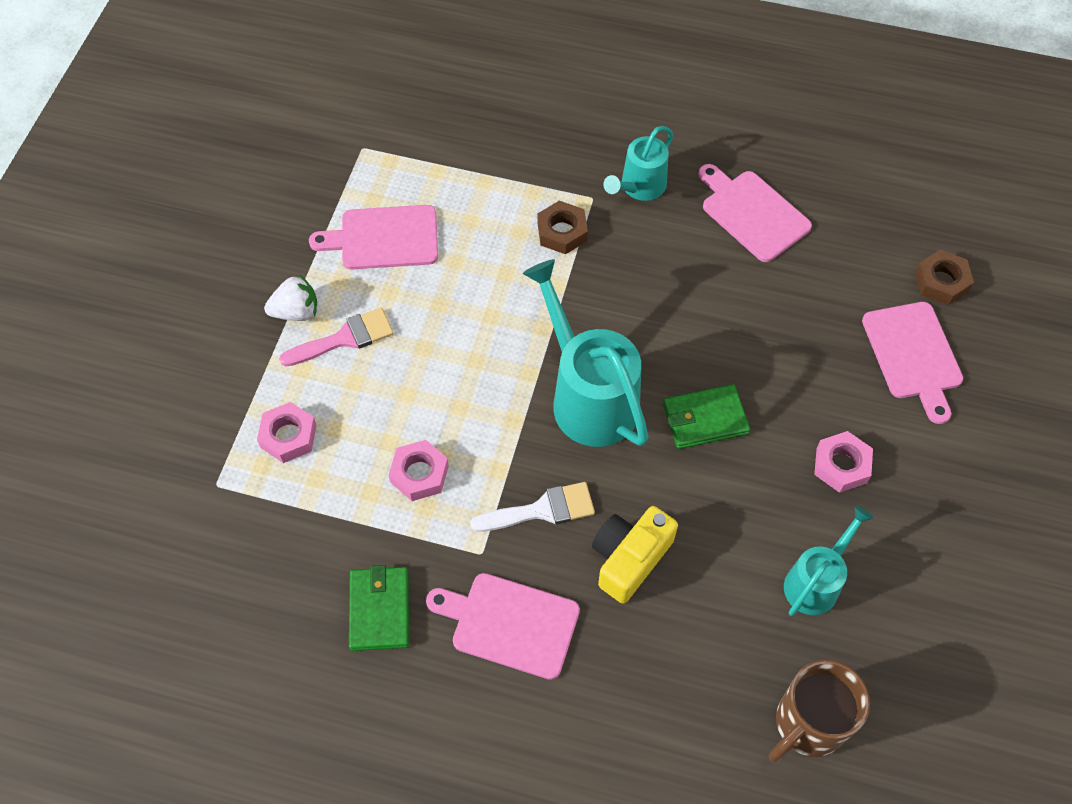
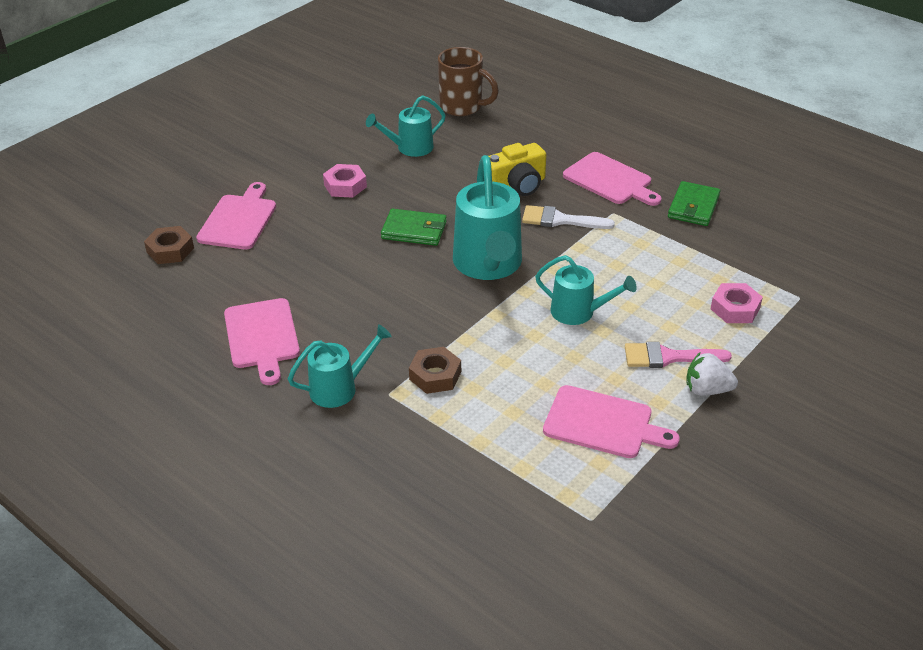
camera: 155 degrees left, 20 degrees down
pink nut [389,440,449,501] -> none
brown mug [769,660,870,762] -> brown mug turned 45 degrees clockwise [438,47,499,116]
none -> turquoise watering can [535,255,637,325]

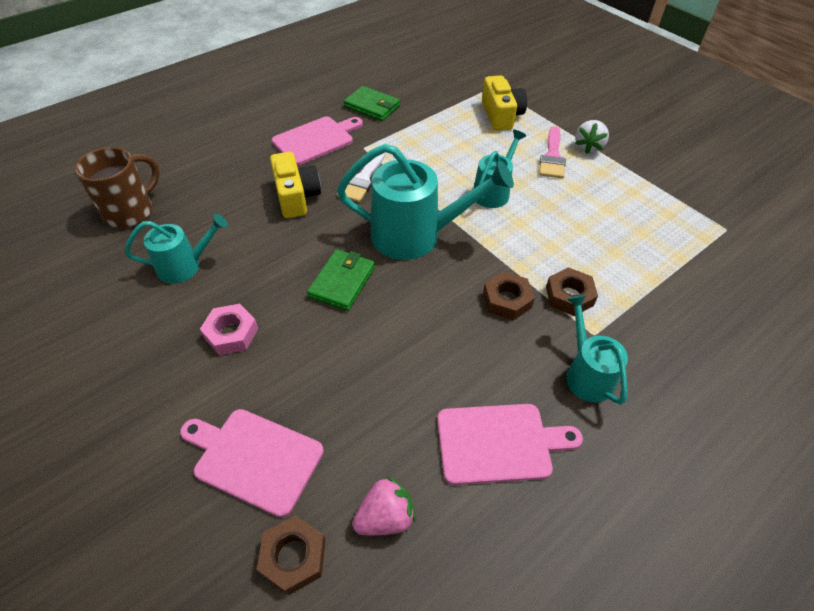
camera: 80 degrees left, 10 degrees up
turquoise watering can [366,95,446,157] -> turquoise watering can turned 90 degrees counterclockwise [125,214,228,283]
pink cutting board [543,385,680,458] -> none
pink nut [711,283,763,323] -> yellow camera [482,76,527,131]
none -> pink strawberry [352,476,416,535]
none -> brown nut [483,271,535,320]

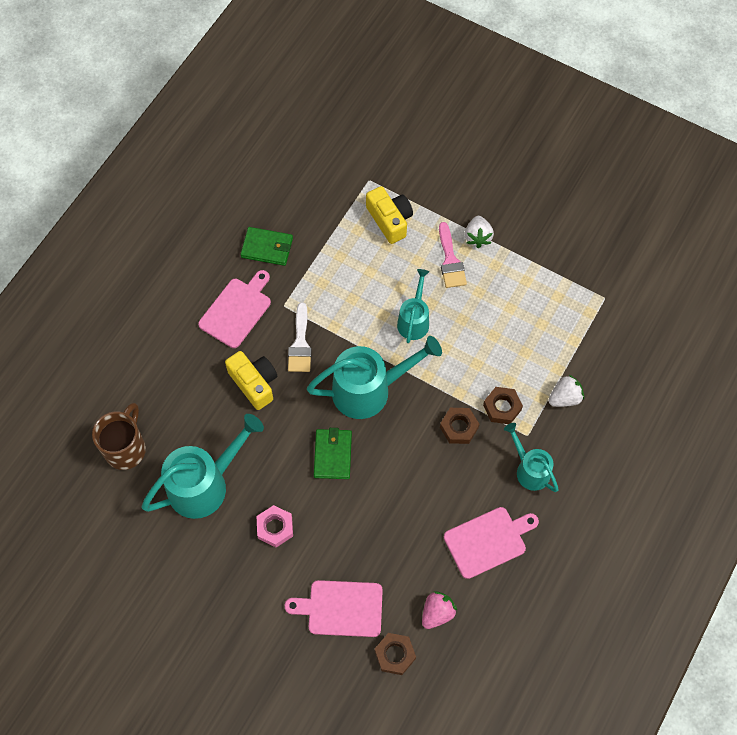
camera: 20 degrees left, 15 degrees up
turquoise watering can [125,214,228,283] -> turquoise watering can [142,414,264,519], size x1.72
none -> white strawberry [549,374,584,407]

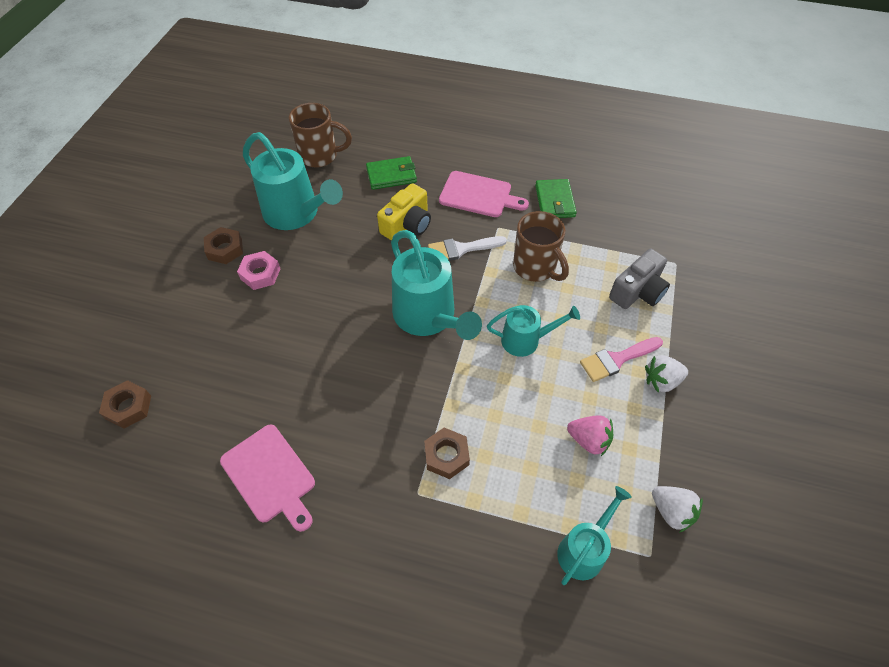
camera: 75 degrees right, 10 degrees down
pink cutting board [285,580,383,637] -> none
green wallet [314,428,352,479] -> green wallet moved to [366,156,417,190]
yellow camera [366,186,413,244] -> grey camera [609,249,670,309]
pink strawberry [422,592,457,629] -> pink strawberry moved to [567,415,613,456]
brown nut [440,408,479,444] -> brown nut moved to [204,227,243,264]
turquoise watering can [504,423,559,492] -> turquoise watering can moved to [557,486,632,585]
white strawberry [549,374,584,407] -> white strawberry moved to [652,486,703,533]
none -> brown mug [513,211,569,282]

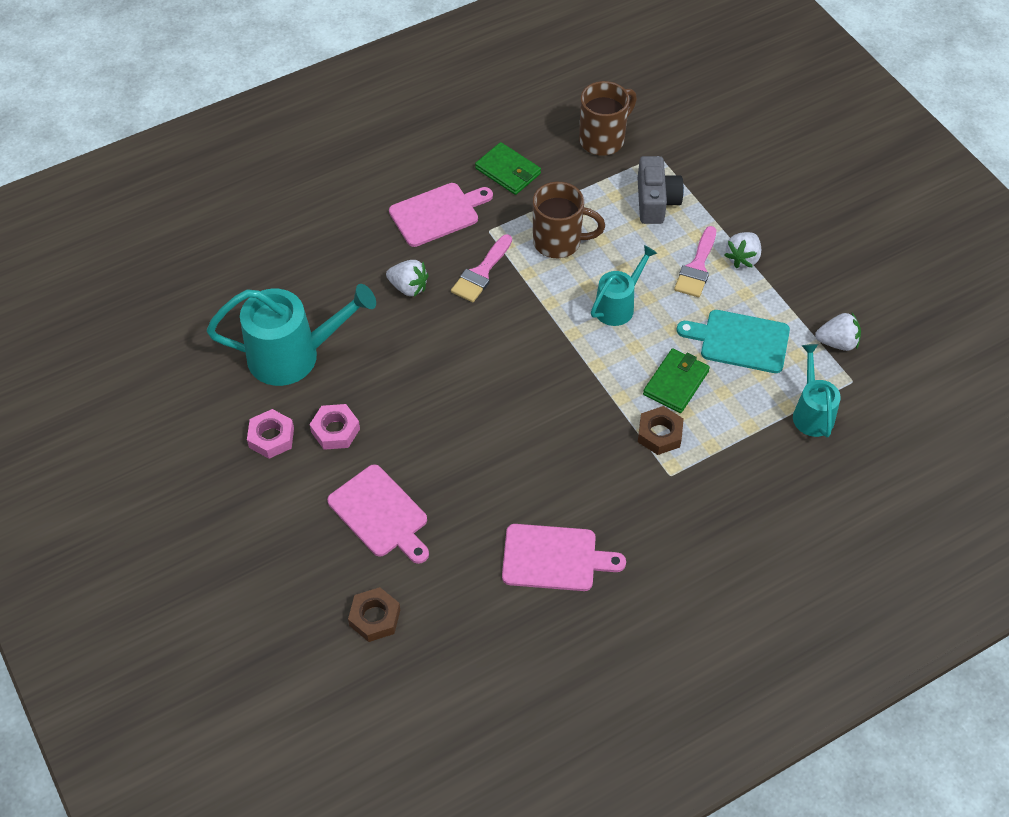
camera: 45 degrees left, 0 degrees up
brown nut [204,227,243,264] -> pink nut [247,409,294,459]
brown mug [289,103,352,168] -> brown mug moved to [579,81,637,156]
green wallet [366,156,417,190] -> green wallet moved to [643,348,710,413]
yellow camera [377,183,431,241] -> white strawberry [386,260,429,297]
turquoise watering can [391,230,482,340] -> none
white brush [428,236,507,261] -> pink brush [451,234,512,302]
pink strawberry [567,415,613,456] -> turquoise cutting board [677,310,790,373]
none -> pink cutting board [327,464,429,564]

